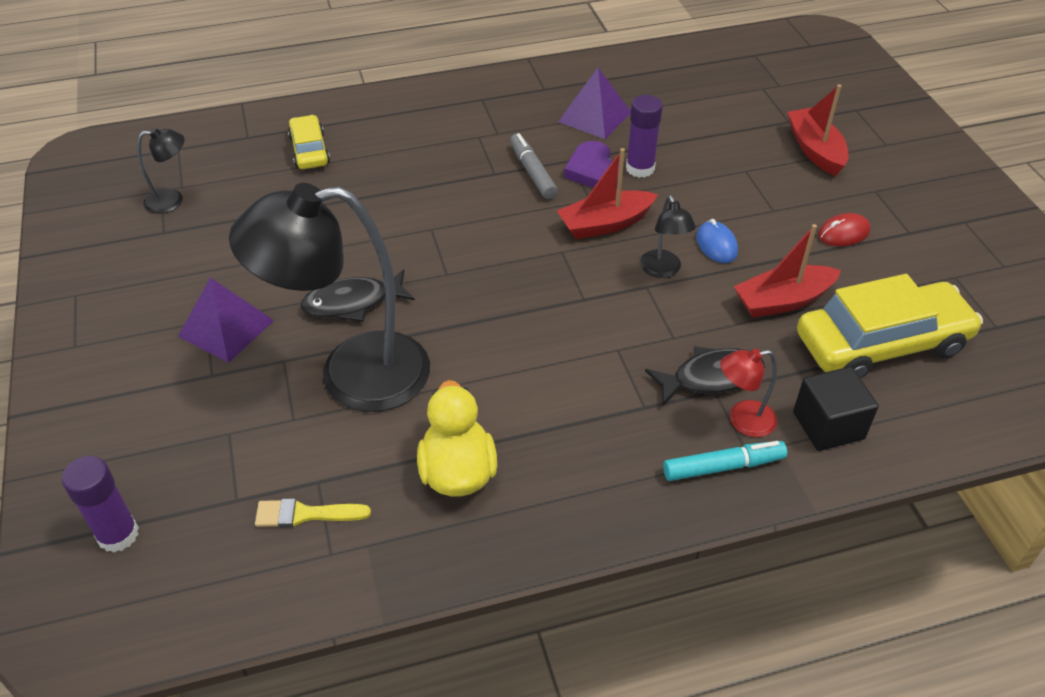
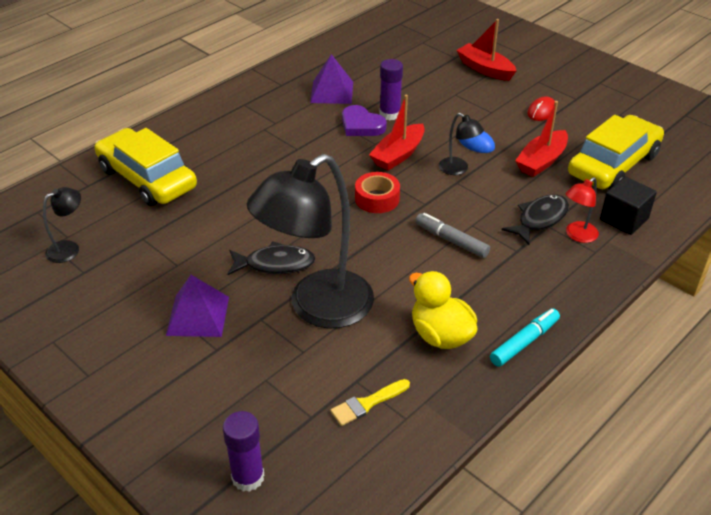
camera: 30 degrees left, 5 degrees down
yellow car [288,115,330,169] -> yellow car [94,128,197,206], size x1.87
black fish [301,269,415,322] -> black fish turned 135 degrees counterclockwise [227,241,315,275]
grey marker [510,133,558,199] -> grey marker moved to [416,213,490,258]
turquoise marker [663,441,787,481] -> turquoise marker moved to [490,308,560,367]
none -> red tape [355,172,400,213]

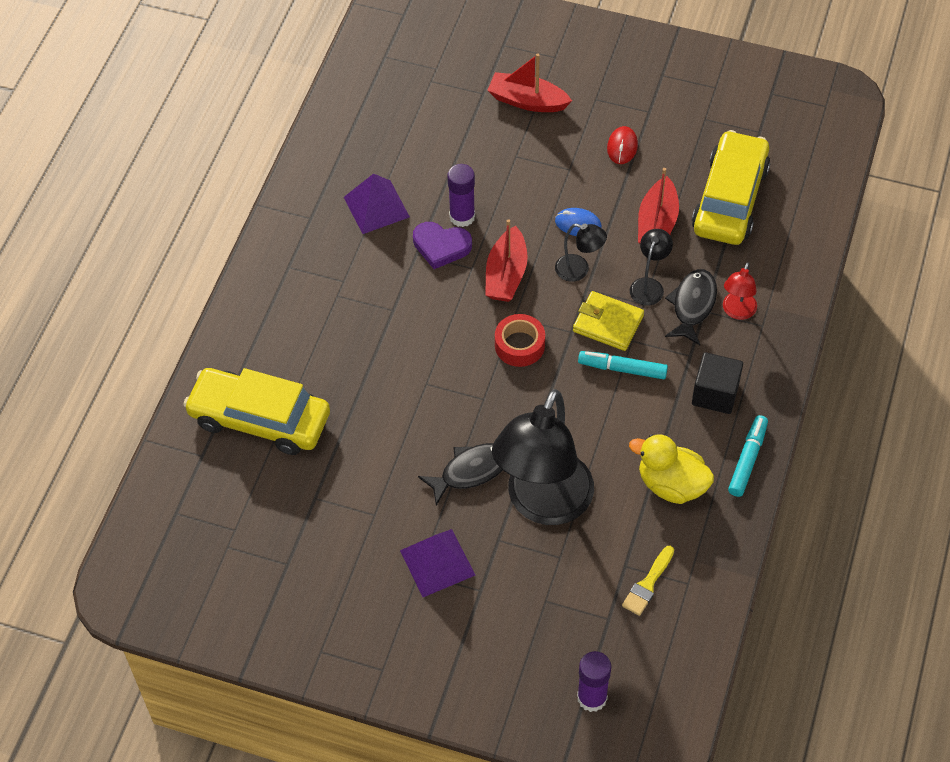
camera: 25 degrees left, 15 degrees up
black lamp [43,187,81,263] -> black lamp moved to [630,229,673,306]
grey marker [416,213,490,258] -> turquoise marker [578,351,668,379]
black cube [600,176,657,235] -> black cube moved to [692,352,743,414]
none -> yellow wallet [573,291,644,351]

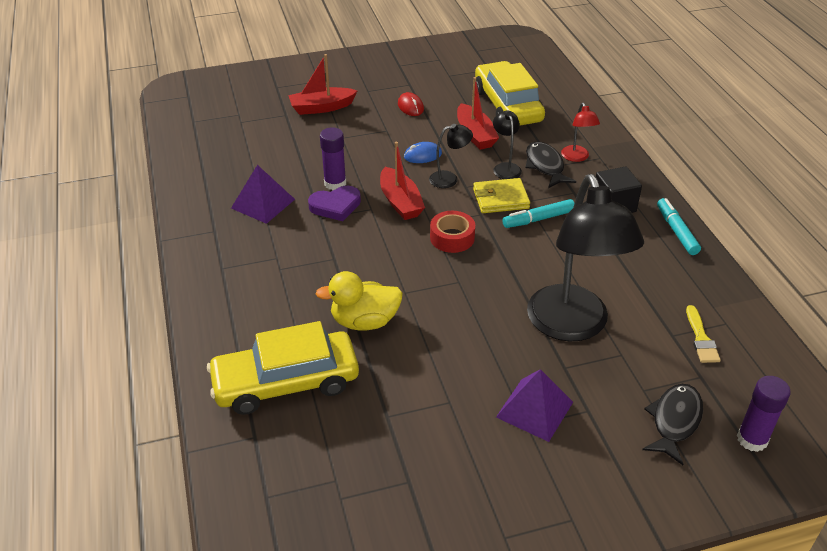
camera: 35 degrees left, 15 degrees down
black fish [418,443,503,506] -> black fish moved to [642,384,703,465]
yellow duck [629,434,714,504] -> yellow duck moved to [315,271,403,331]

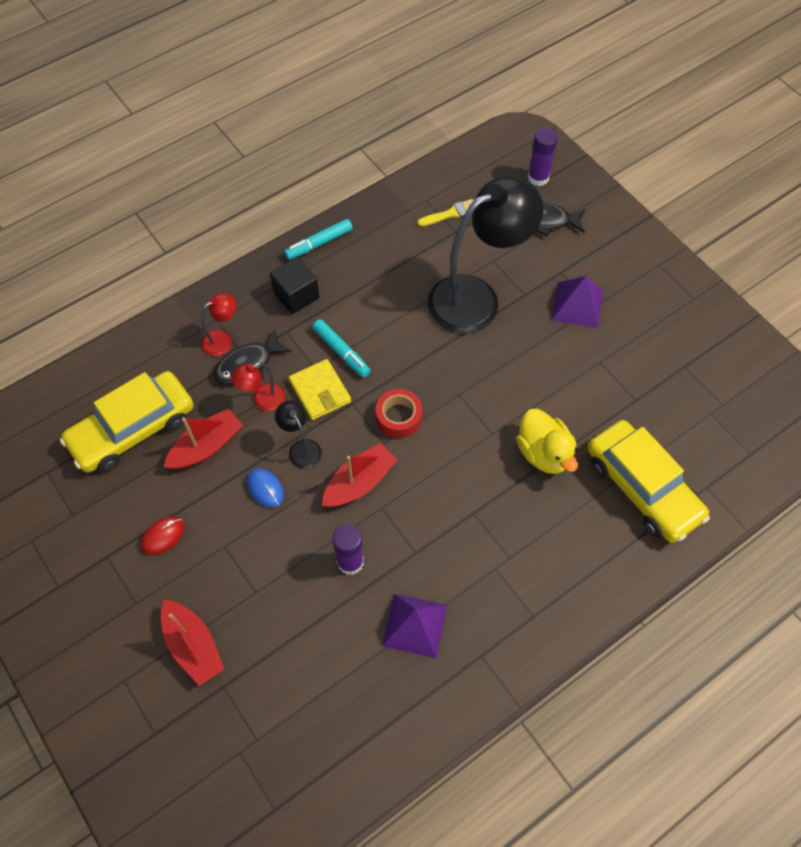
camera: 110 degrees left, 20 degrees up
purple heart [308,186,361,221] -> none
black lamp [493,111,522,179] -> red lamp [231,362,285,411]

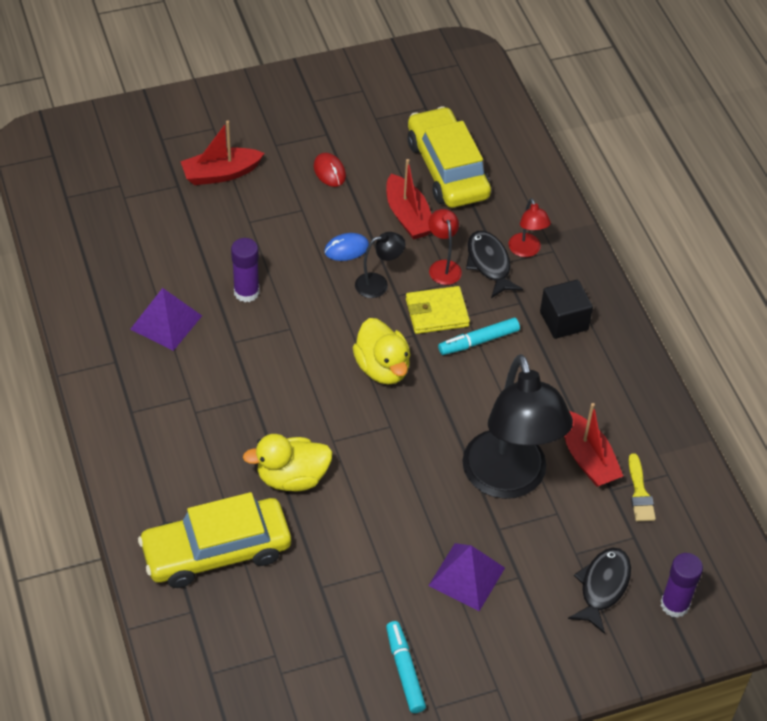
camera: 105 degrees right, 10 degrees down
turquoise marker [284,219,353,260] -> turquoise marker moved to [386,621,426,713]
red boat [322,443,397,507] -> red boat moved to [564,403,623,487]
red tape [376,389,422,438] -> yellow duck [352,318,411,385]

